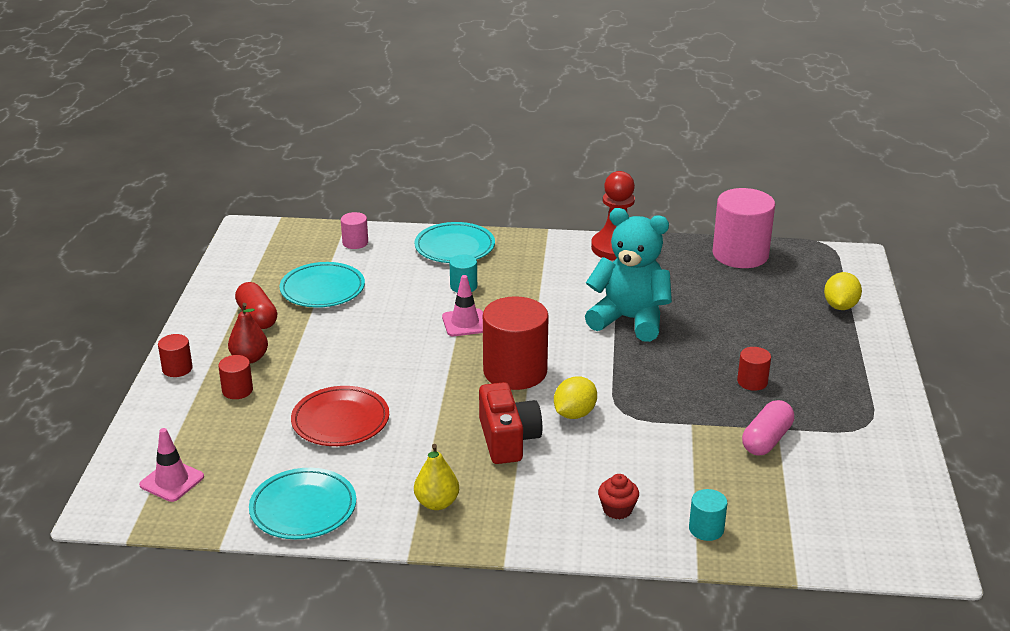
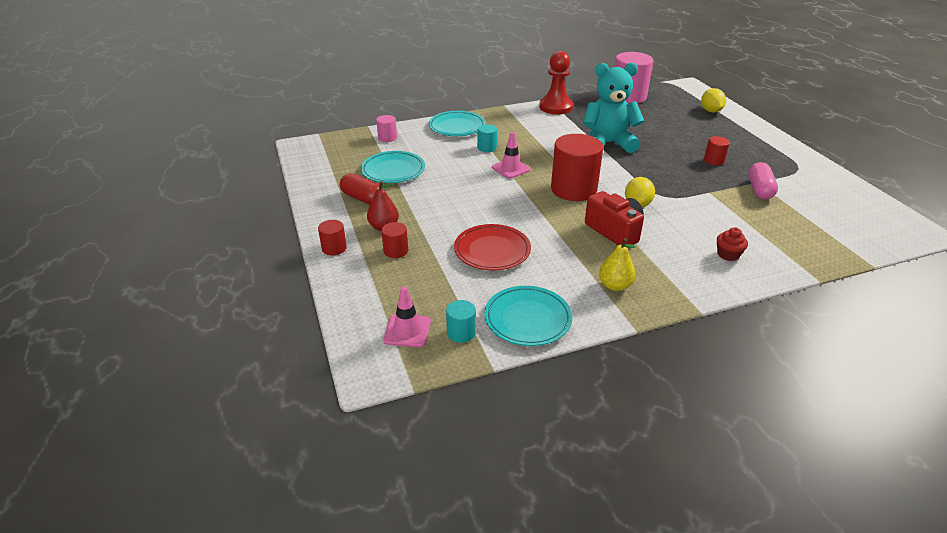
camera: 25 degrees left, 5 degrees up
turquoise cylinder [689,489,727,541] -> turquoise cylinder moved to [446,300,476,343]

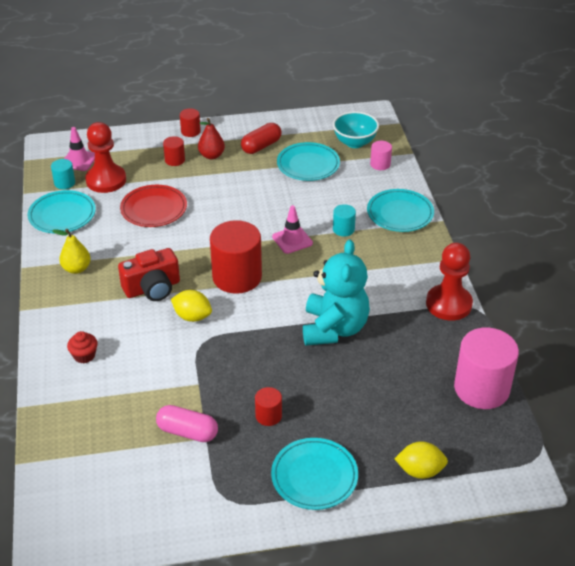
camera: 100 degrees right, 5 degrees up
none -> red pawn [85,122,126,193]
none -> turquoise plate [271,438,358,510]
none -> turquoise bowl [333,111,379,148]

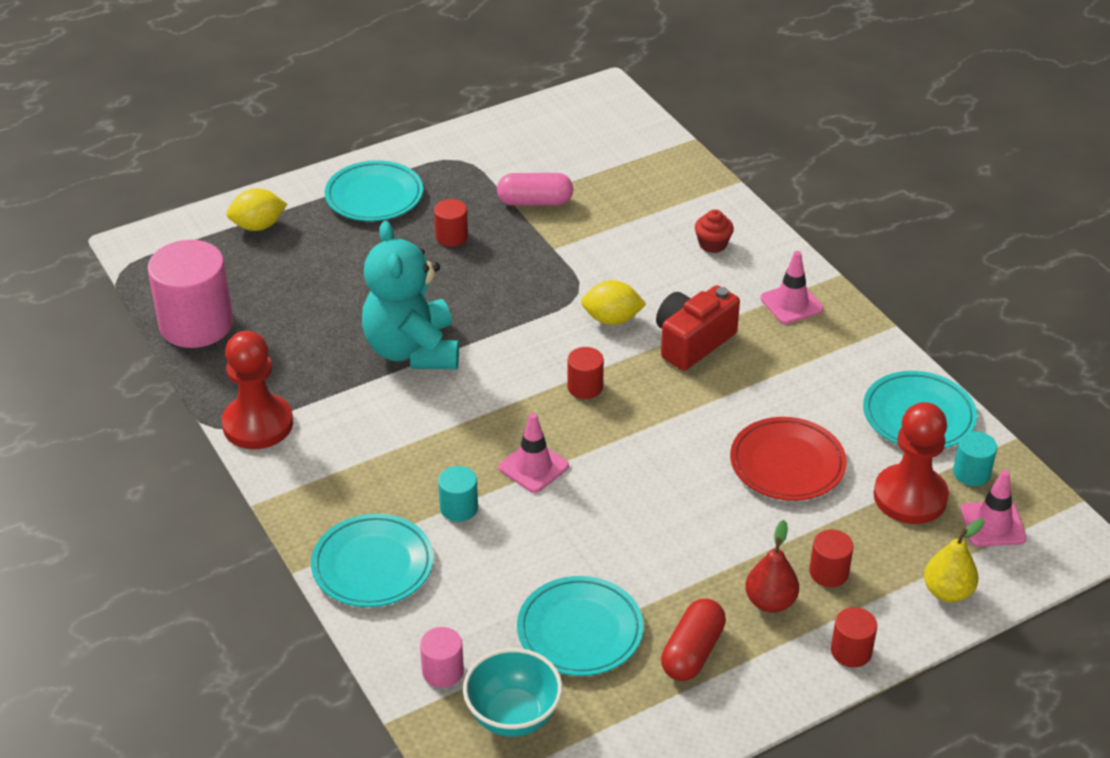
camera: 160 degrees right, 0 degrees up
yellow pear [52,229,91,274] -> yellow pear moved to [924,519,985,602]
red cylinder [210,220,262,294] -> red cylinder [567,347,604,399], size x0.47
none -> pink traffic cone [760,251,823,324]

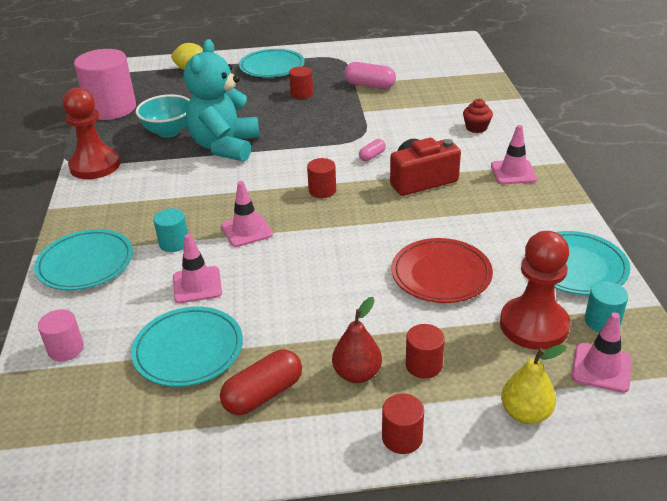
camera: 25 degrees right, 5 degrees down
turquoise bowl [463,648,562,737] -> turquoise bowl moved to [136,94,190,138]
yellow lemon [581,280,646,325] -> pink capsule [359,139,386,161]
none -> pink traffic cone [173,234,222,303]

